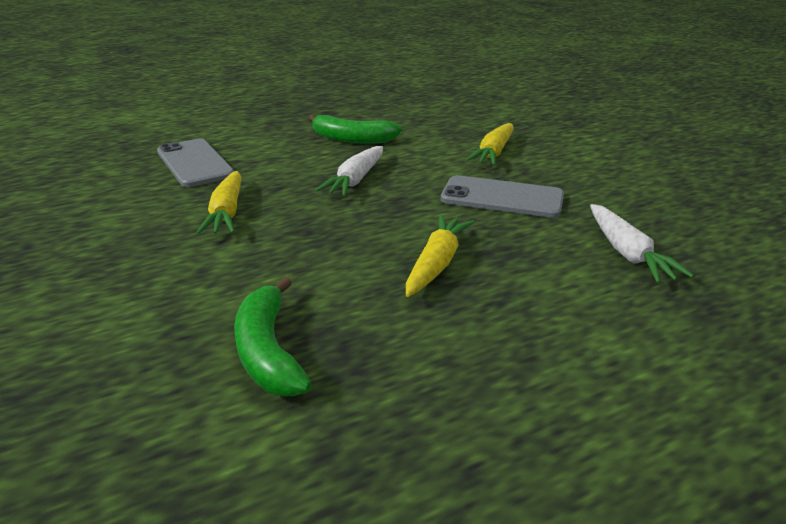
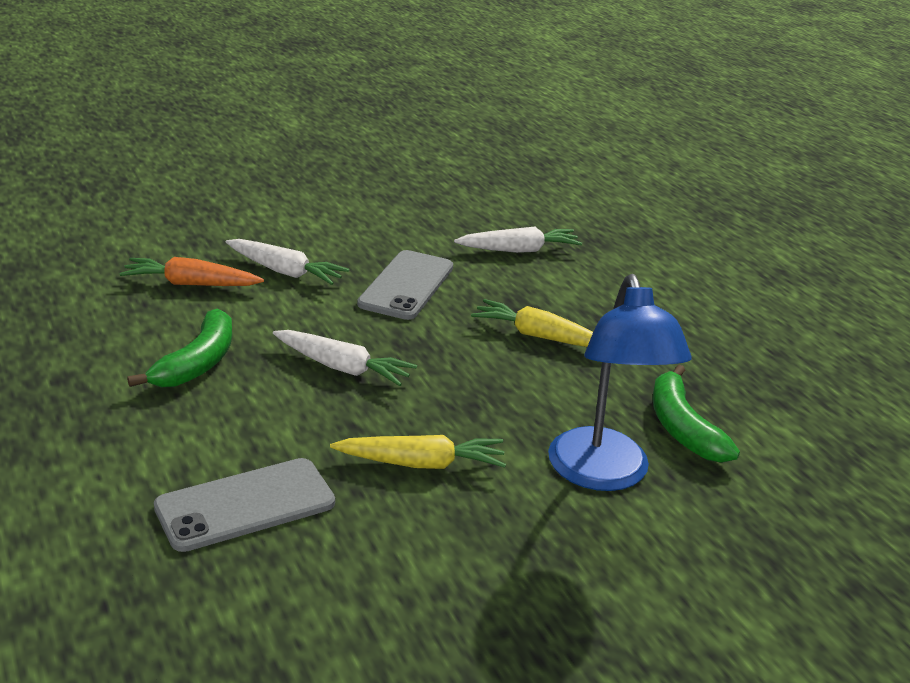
camera: 90 degrees left, 0 degrees up
green banana [234,277,312,396] -> green banana turned 90 degrees clockwise [652,365,740,463]
yellow carrot [466,123,514,166] -> white carrot [226,239,349,285]
none -> orange carrot [120,257,264,286]
none -> blue lamp [548,274,692,491]

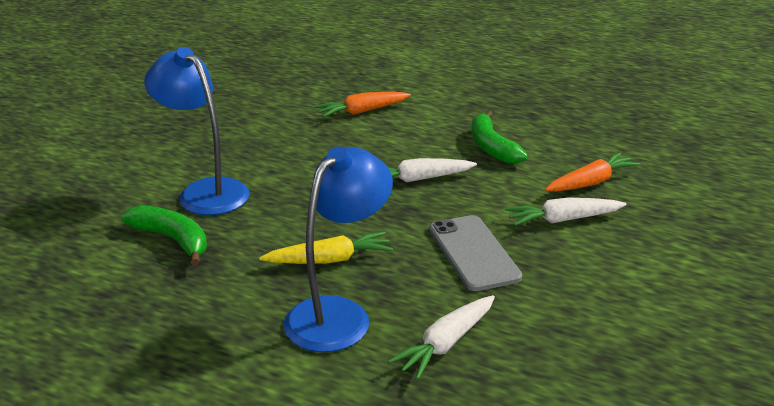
camera: 145 degrees right, 0 degrees up
grey phone [154,458,335,552] -> orange carrot [314,92,411,117]
yellow carrot [330,435,506,469] -> none
none -> blue lamp [284,146,393,352]

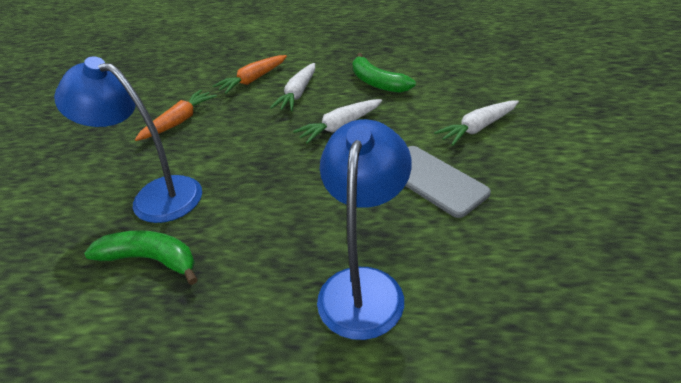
camera: 20 degrees left, 10 degrees up
yellow carrot [259,231,393,264] -> none
white carrot [388,295,495,380] -> white carrot moved to [270,63,315,111]
orange carrot [545,153,640,192] -> orange carrot moved to [135,90,217,141]

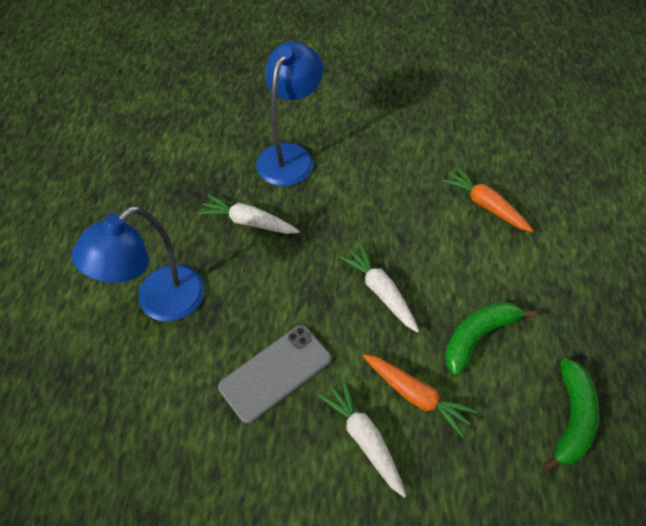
camera: 90 degrees right, 15 degrees up
green banana [84,230,198,285] -> green banana moved to [543,358,599,472]
orange carrot [135,90,217,141] -> orange carrot moved to [363,354,478,438]
white carrot [270,63,315,111] -> white carrot moved to [197,194,300,234]
blue lamp [317,119,411,340] -> blue lamp turned 120 degrees clockwise [72,206,205,322]

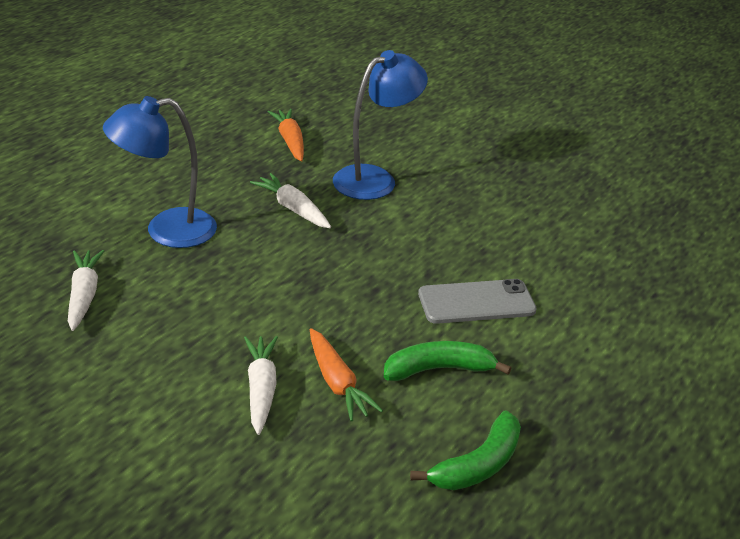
camera: 25 degrees right, 20 degrees down
grey phone [218,325,331,424] -> grey phone moved to [418,279,537,324]
white carrot [339,244,419,333] -> white carrot moved to [68,250,104,331]
orange carrot [442,167,534,232] -> orange carrot moved to [268,109,304,162]

